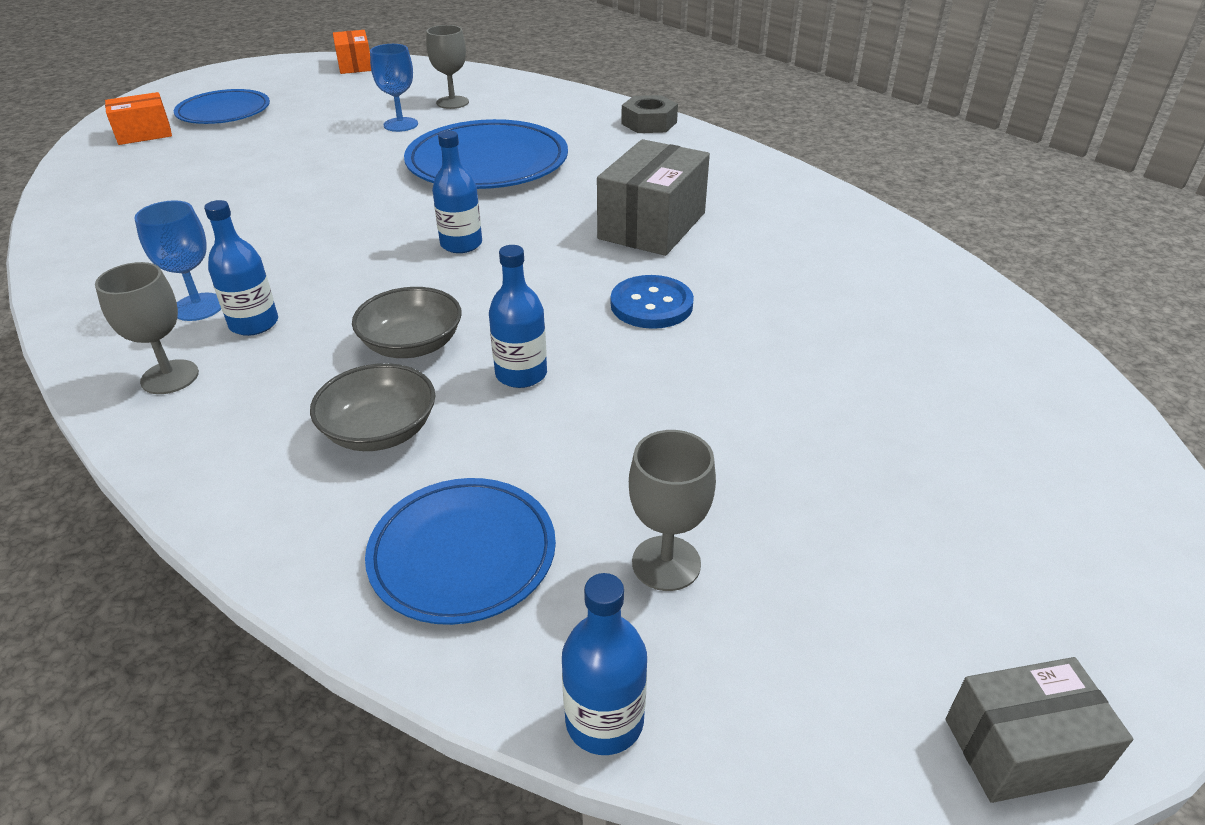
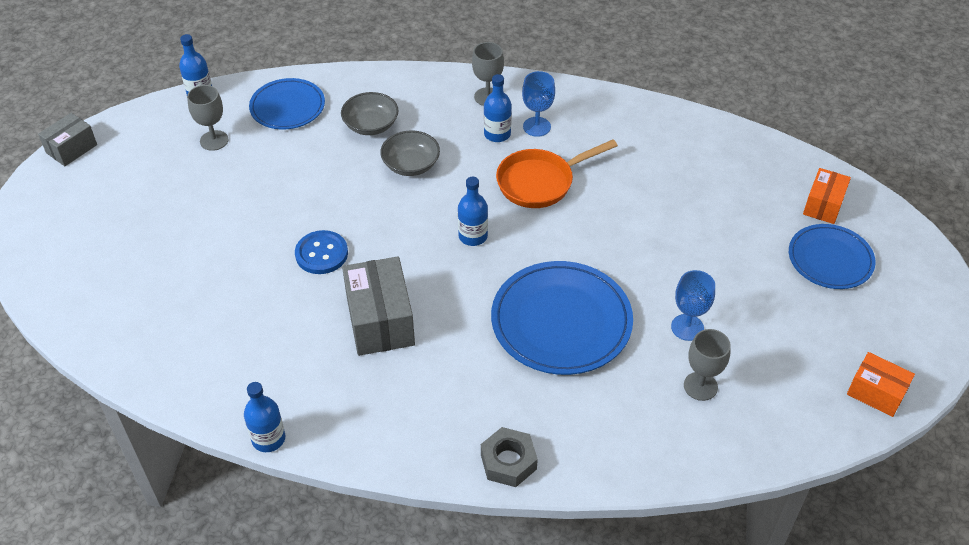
camera: 140 degrees right, 10 degrees up
blue bottle [489,245,547,388] -> blue bottle moved to [244,382,285,452]
none -> orange pan [496,140,618,208]

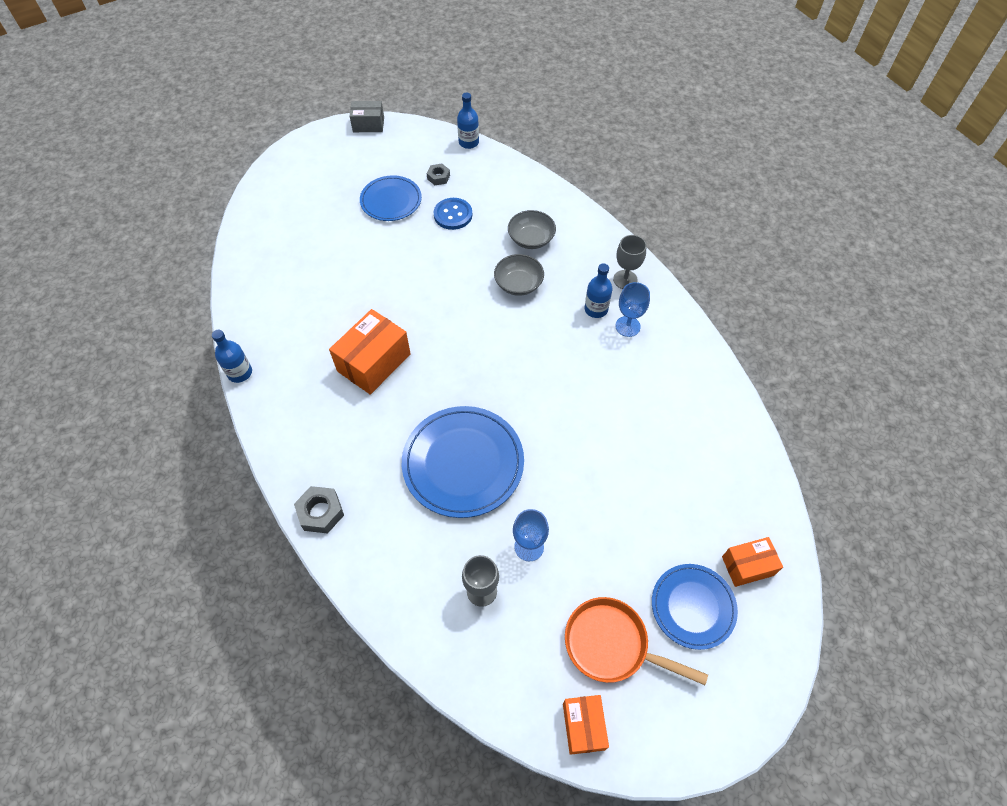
camera: 50 degrees right, 10 degrees up
grey goblet [187,85,229,151] -> grey nut [427,164,450,185]
blue plate [249,78,325,129] -> blue plate moved to [360,175,422,221]
blue button [295,230,348,274] -> blue button moved to [434,198,472,230]
grey box [342,257,415,356] -> orange box [329,309,411,395]
blue bottle [458,177,488,246] -> none
orange pan [496,140,618,208] -> orange pan moved to [565,597,708,685]

